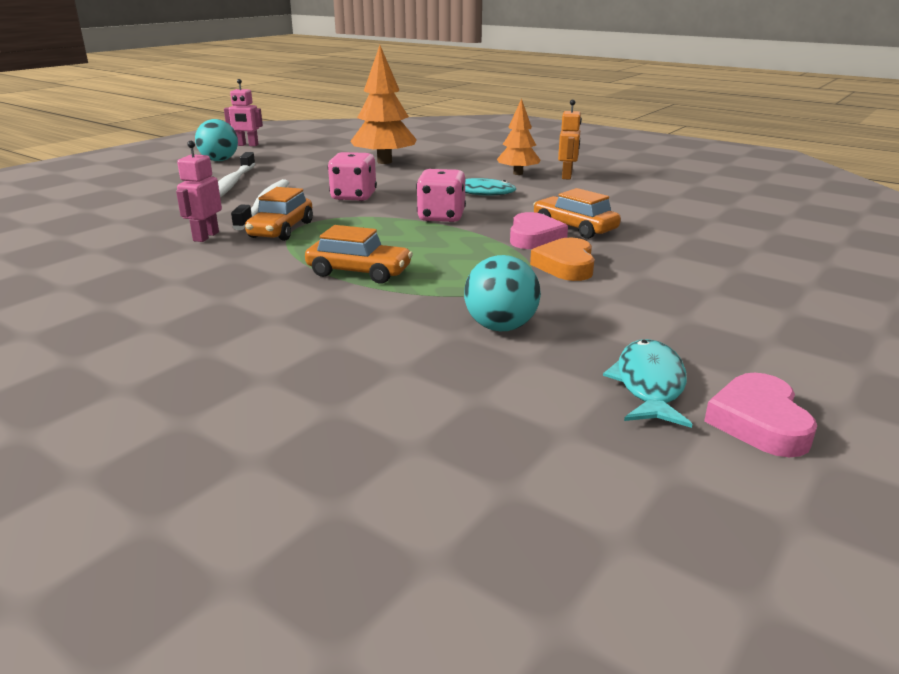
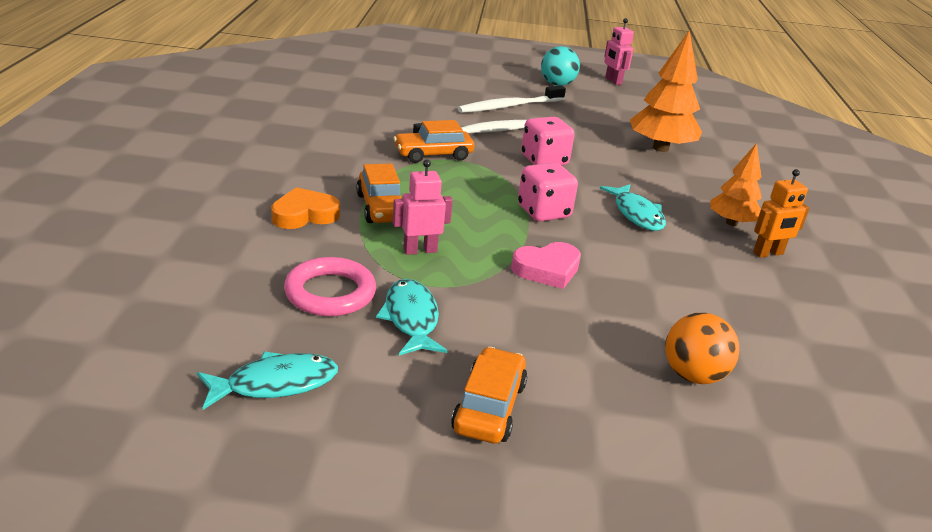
camera: 55 degrees right, 5 degrees up
pink robot [176,141,222,242] -> pink robot moved to [393,160,453,255]
turquoise ball [464,255,541,331] -> pink ring [284,257,376,316]
orange heart [530,238,595,281] -> orange heart moved to [271,187,340,229]
orange car [533,188,621,239] -> orange car moved to [451,347,527,444]
pink heart [704,373,817,457] -> none
none -> turquoise fish [376,279,447,356]
none -> orange ball [665,313,739,384]

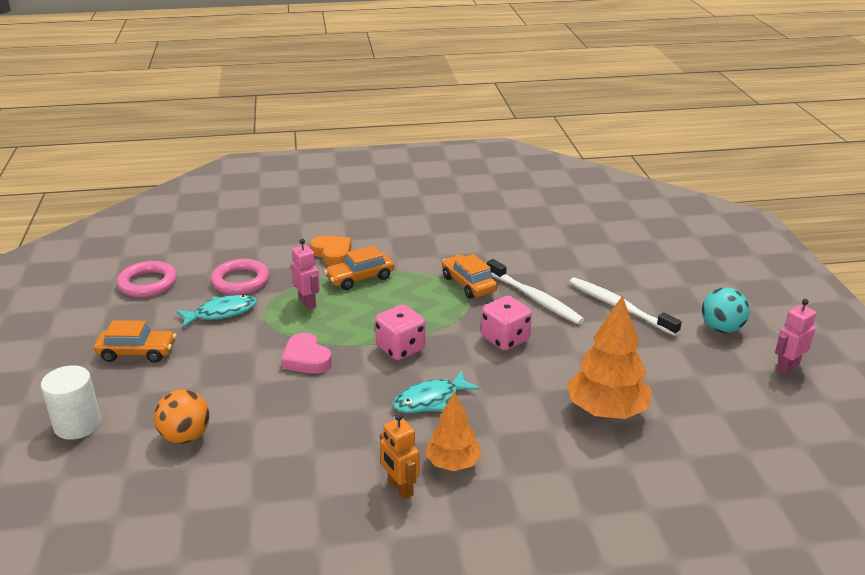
camera: 80 degrees right, 0 degrees up
turquoise fish [197,352,338,410] -> pink ring [117,261,177,297]
none -> white cylinder [41,365,101,440]

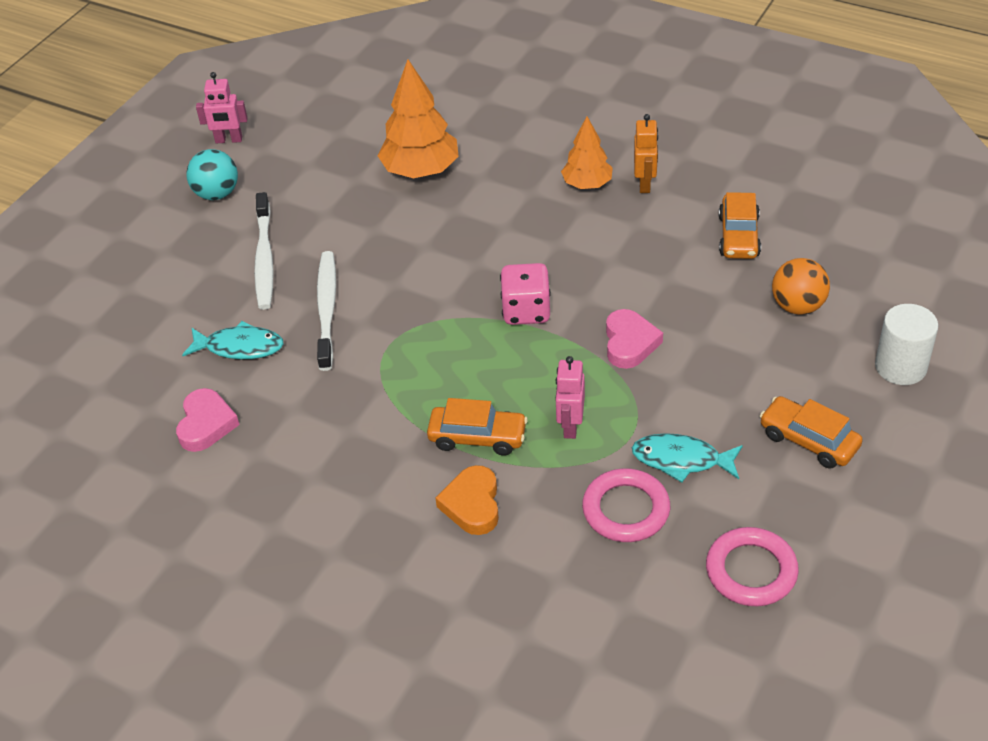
camera: 140 degrees left, 15 degrees up
turquoise fish [392,370,480,413] -> turquoise fish moved to [182,321,284,360]
orange car [442,254,498,299] -> orange car moved to [719,192,761,259]
pink dice [481,296,532,351] -> none
none -> pink heart [176,388,240,452]

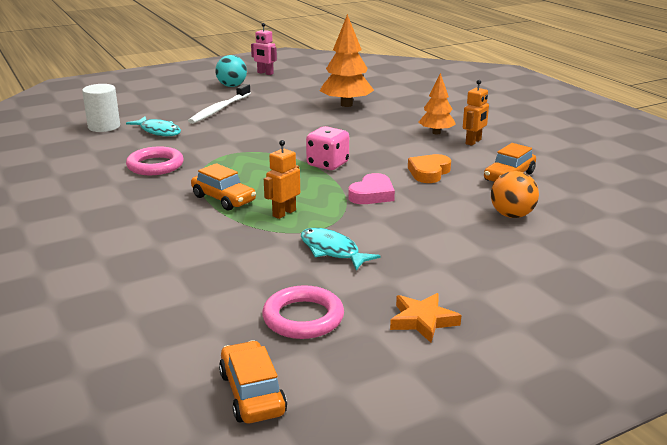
camera: 30 degrees right, 20 degrees down
pink heart [176,388,240,452] -> none
white toothbrush [317,251,336,371] -> none
orange heart [435,465,499,535] -> orange heart moved to [408,154,451,183]
pink robot [556,356,585,439] -> orange robot [264,140,300,219]
pink ring [582,468,670,542] -> pink ring moved to [126,146,184,175]
orange car [760,396,863,469] -> orange car moved to [219,340,287,423]
white cylinder [875,304,938,385] -> white cylinder moved to [82,84,120,132]
none -> orange star [390,293,461,343]

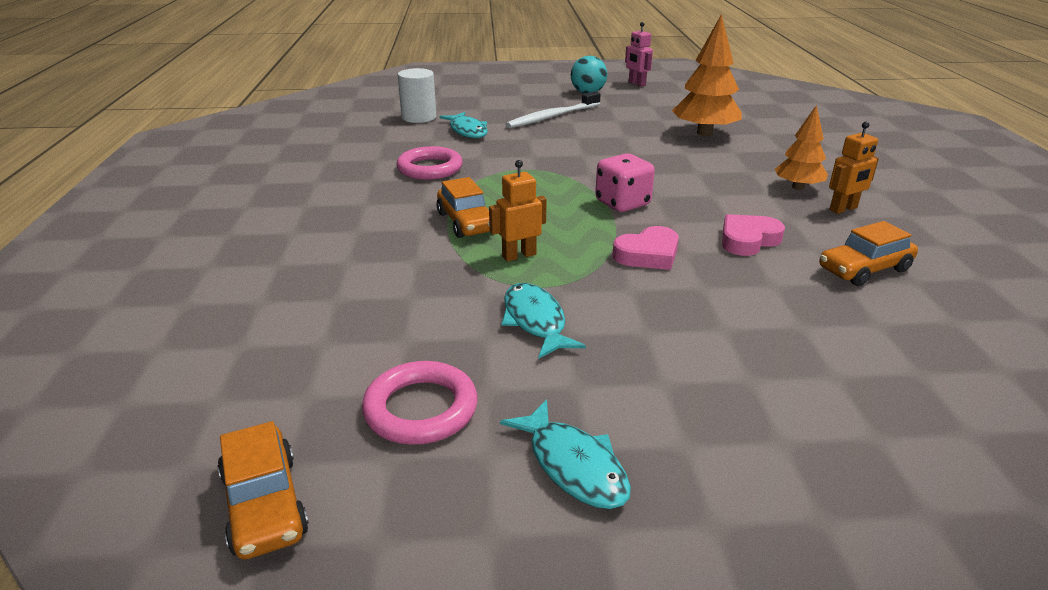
camera: 25 degrees right, 5 degrees up
orange car [219,340,287,423] -> orange car turned 150 degrees clockwise [218,421,309,559]
orange star [390,293,461,343] -> turquoise fish [500,399,631,509]
orange heart [408,154,451,183] -> pink heart [722,214,785,256]
orange ball [491,171,539,218] -> none

